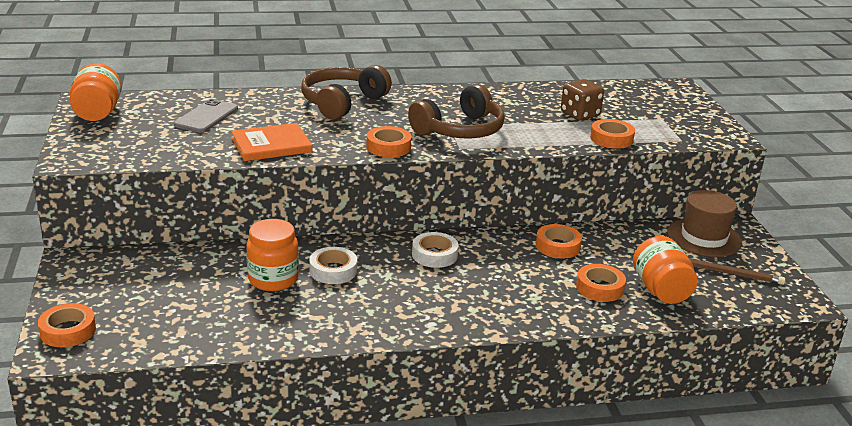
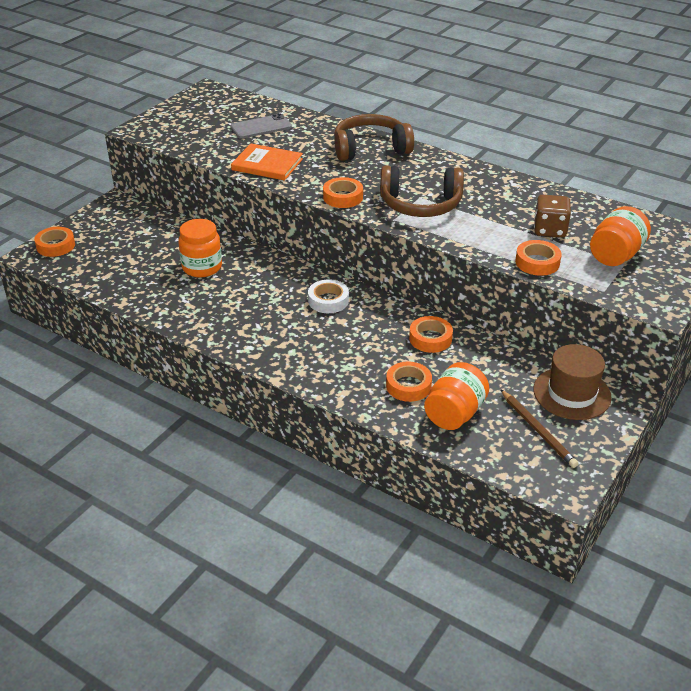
camera: 45 degrees right, 10 degrees up
orange jar [70,63,122,121] -> orange jar moved to [590,206,651,266]
white tape [309,247,357,284] -> none

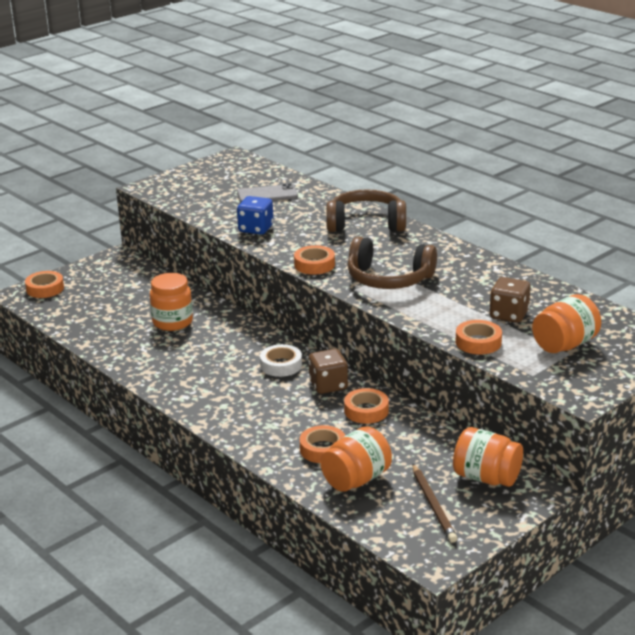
camera: 15 degrees right, 10 degrees down
orange book [231,144,303,181] -> blue dice [237,196,274,235]
brown hat [533,344,612,420] -> orange jar [453,427,523,487]
none -> brown dice [308,349,348,394]

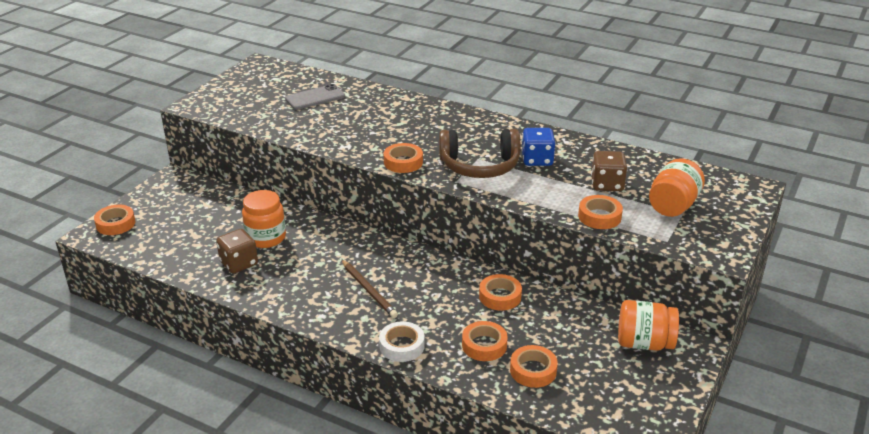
camera: 20 degrees left, 5 degrees up
blue dice [237,196,274,235] -> blue dice moved to [522,128,556,166]
white tape [260,344,302,377] -> white tape moved to [379,322,425,362]
brown dice [308,349,348,394] -> brown dice moved to [216,229,258,274]
orange jar [320,426,392,492] -> orange tape [510,345,558,388]
brown headphones [326,189,406,232] -> none
brown pencil [412,464,457,543] -> brown pencil moved to [341,259,398,318]

